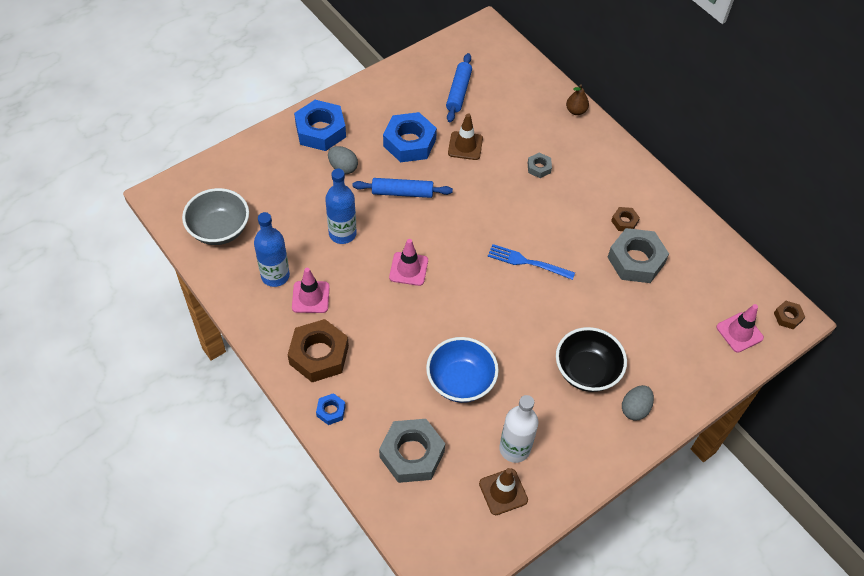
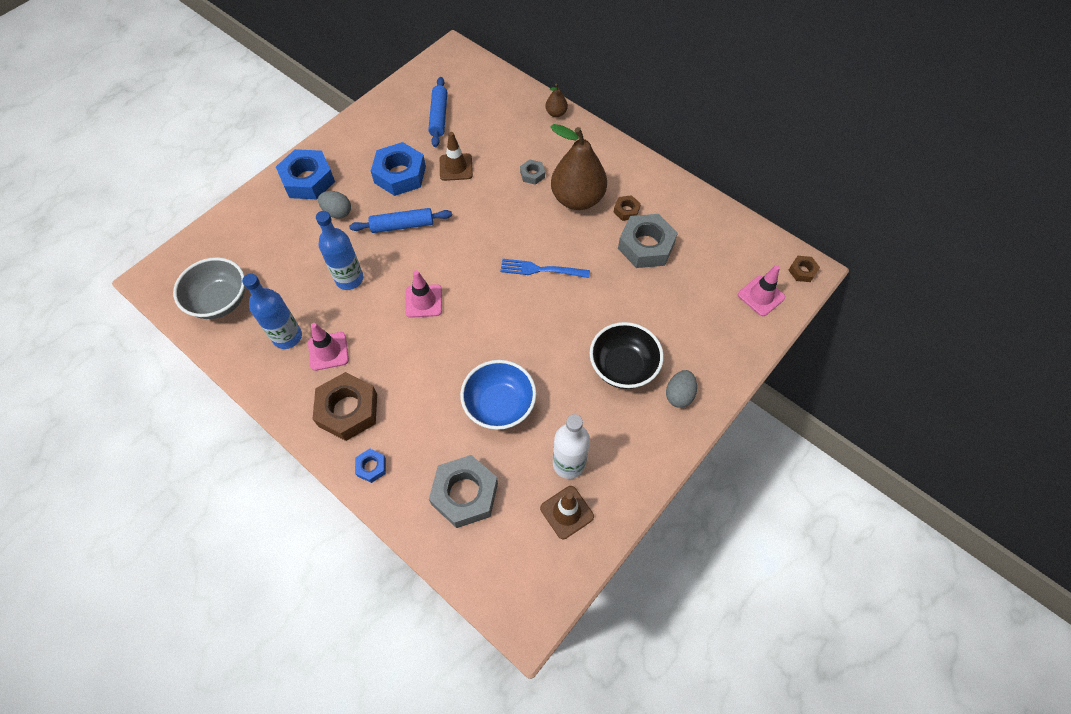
camera: 10 degrees left, 5 degrees up
none -> brown pear [550,124,607,210]

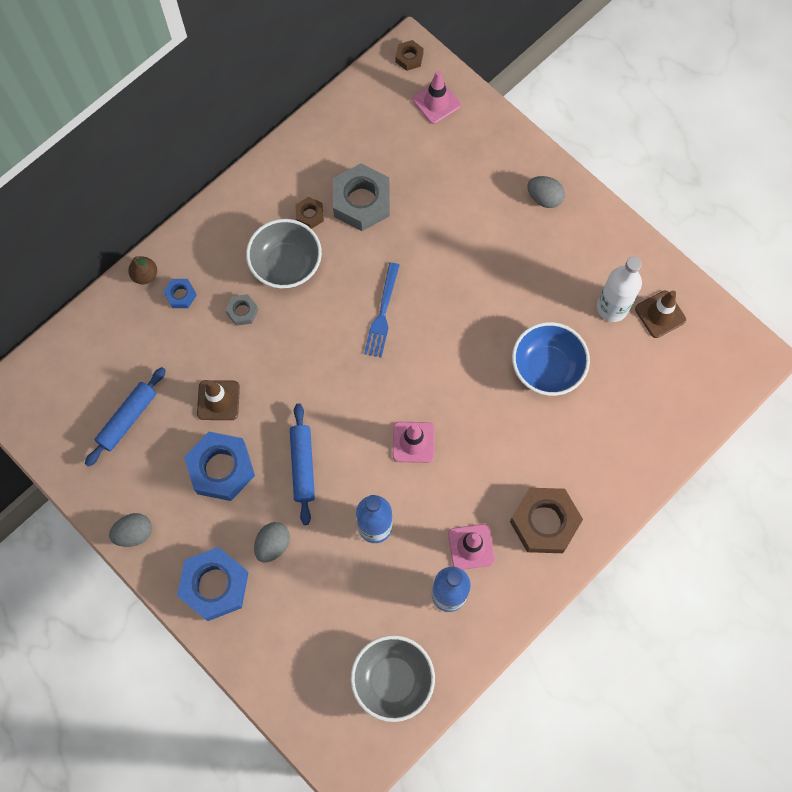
camera: 85 degrees left, 10 degrees up
blue nut [355,449,386,483] -> blue nut moved to [163,279,197,308]
blue rolling pin [428,77,447,147] -> blue rolling pin turned 60 degrees counterclockwise [85,367,166,467]
grey nut [429,455,498,528] -> none
brown pear [550,124,607,210] -> grey bowl [246,219,322,289]
black bowl [590,322,664,389] -> none
none -> grey egg [109,513,152,547]

